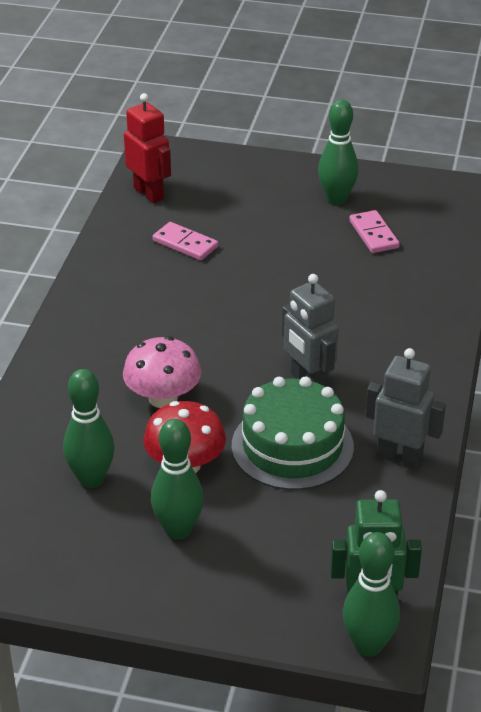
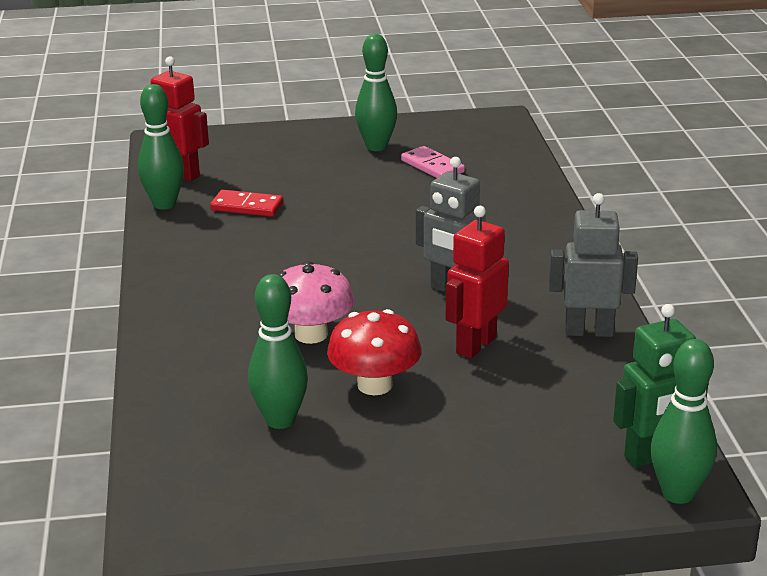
camera: 20 degrees left, 10 degrees down
green bowling pin [151,419,204,540] -> green bowling pin moved to [138,84,184,209]
pink domino [153,222,218,260] -> red domino [210,190,283,217]
green cake [232,376,354,490] -> red robot [446,206,509,359]

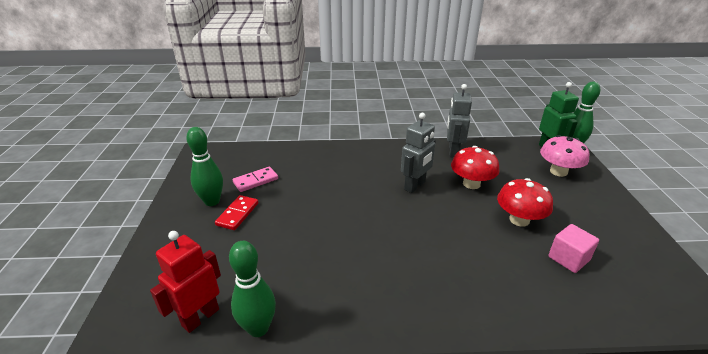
camera: 85 degrees left, 5 degrees up
red domino [210,190,283,217] -> red domino moved to [215,195,258,230]
green bowling pin [248,274,308,429] -> pink cube [548,224,599,273]
pink mushroom [277,261,354,344] -> pink mushroom moved to [540,135,589,177]
red robot [446,206,509,359] -> red mushroom [451,146,499,189]

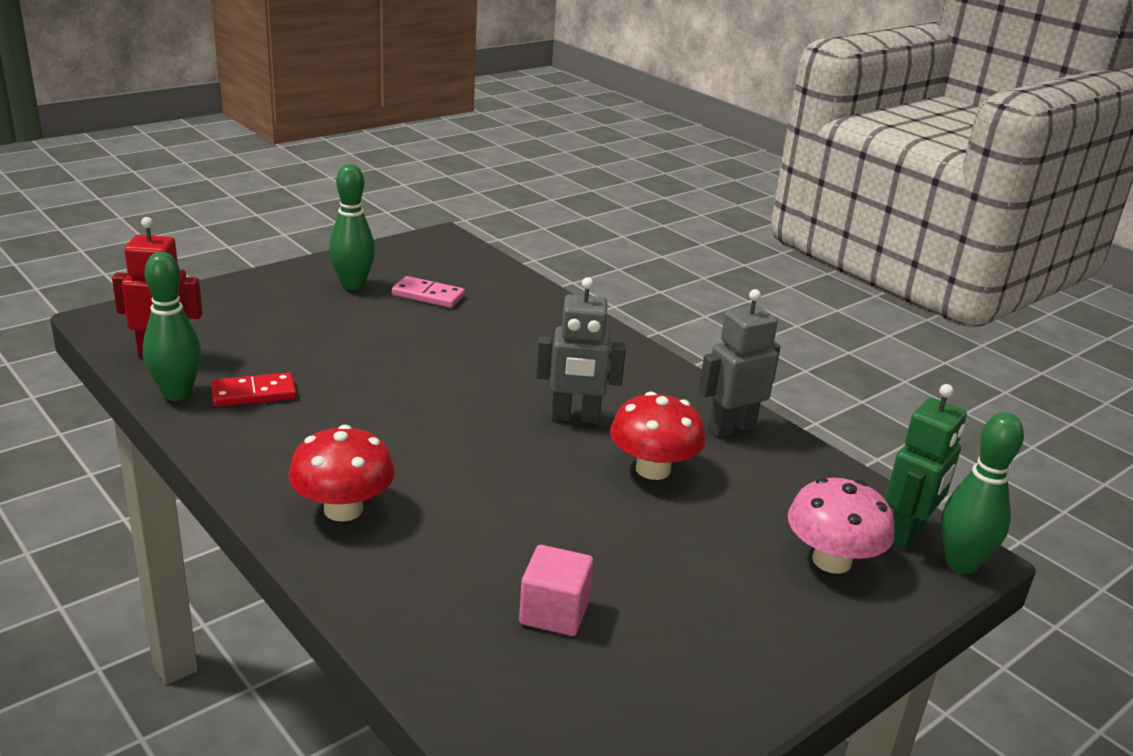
camera: 50 degrees right, 5 degrees down
red domino [215,195,258,230] -> red domino moved to [211,373,296,407]
red mushroom [497,178,553,227] -> red mushroom moved to [288,425,395,522]

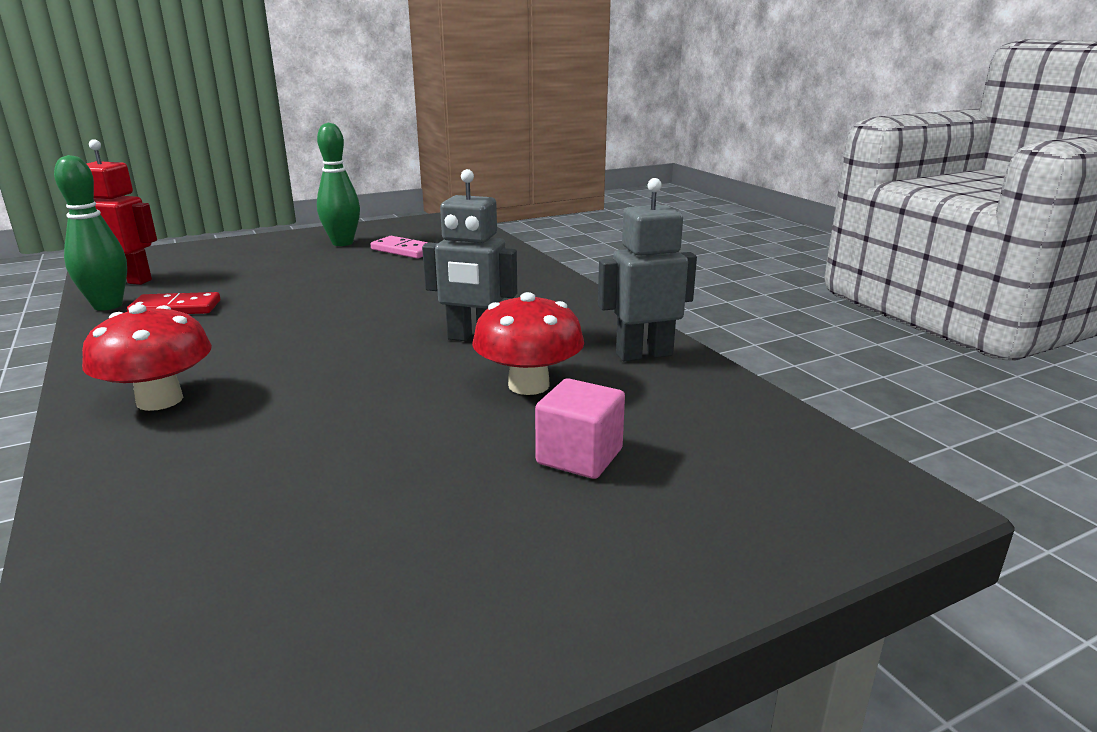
camera: 15 degrees right, 5 degrees down
pink cube [519,545,594,636] -> pink cube moved to [535,378,625,479]
pink mushroom [788,478,895,574] -> none
green robot [885,384,967,551] -> none
green bowling pin [941,412,1024,574] -> none

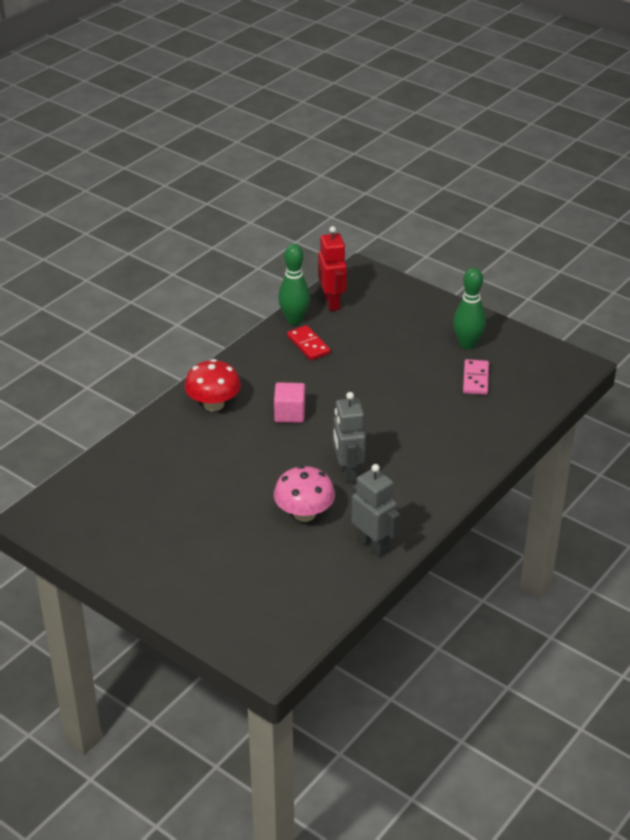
camera: 65 degrees right, 15 degrees up
red mushroom [472,292,584,395] -> pink mushroom [274,465,335,522]
pink cube [535,378,625,479] -> pink cube moved to [274,382,305,423]

